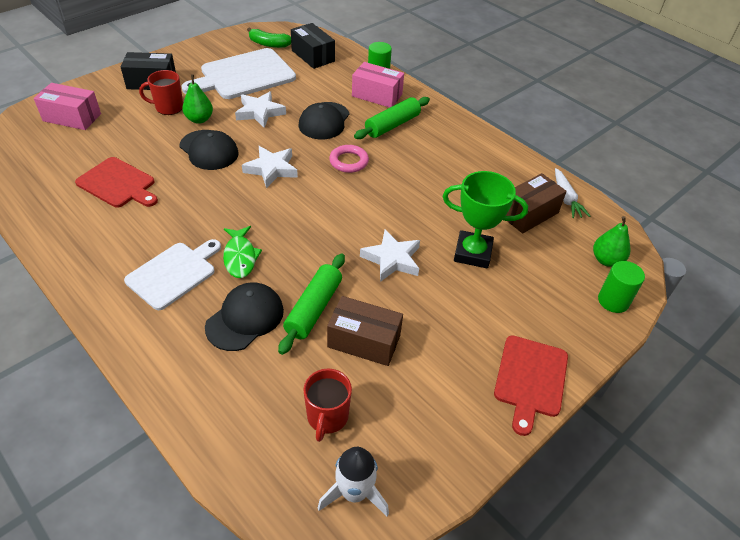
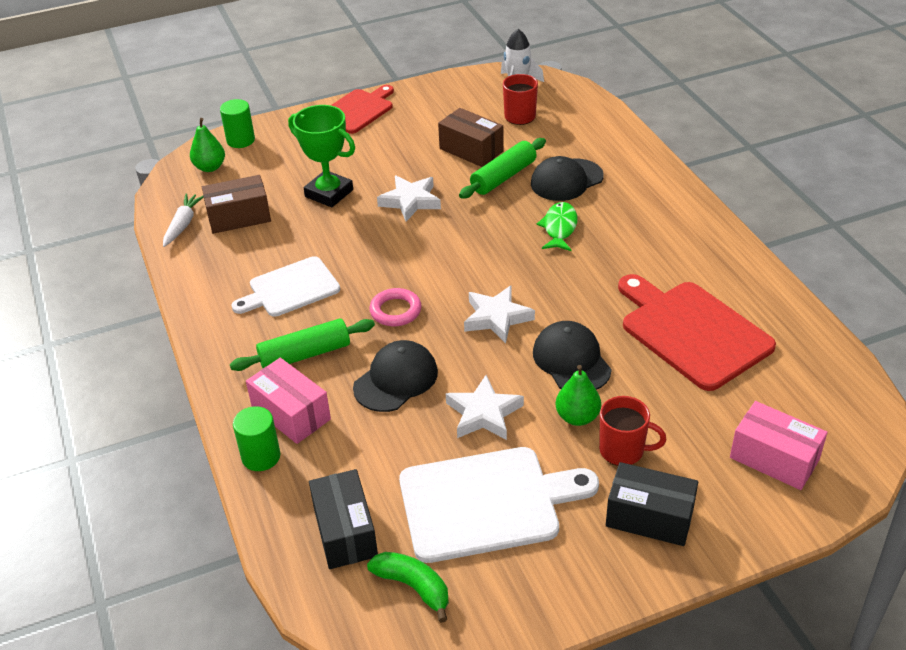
camera: 155 degrees left, 5 degrees down
red cutting board [75,157,158,208] -> red cutting board [618,274,776,391], size x1.53
white cutting board [124,239,221,310] -> white cutting board moved to [231,256,340,317]

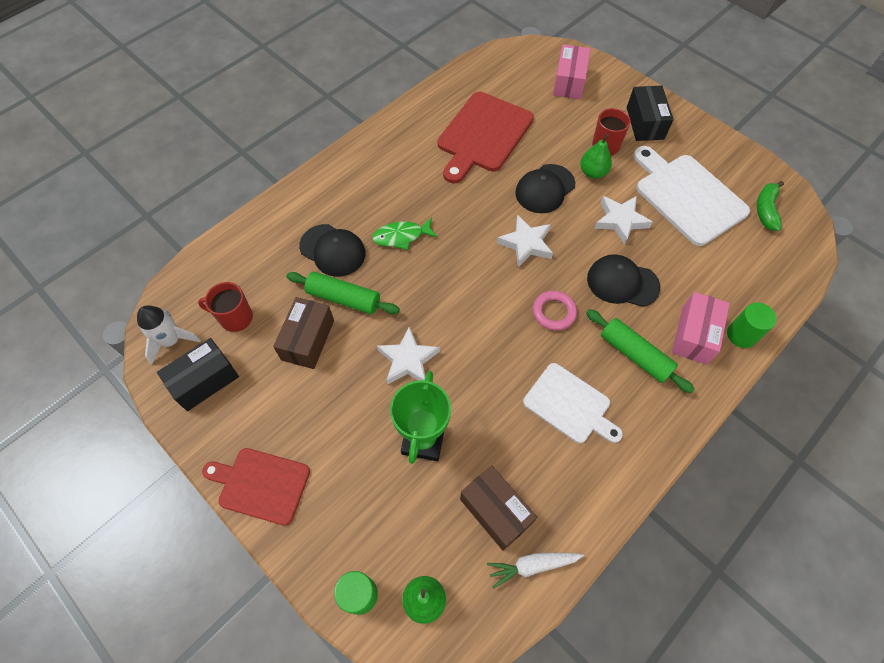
camera: 115 degrees left, 20 degrees up
black box [309,469,378,569] -> black box moved to [157,338,239,411]

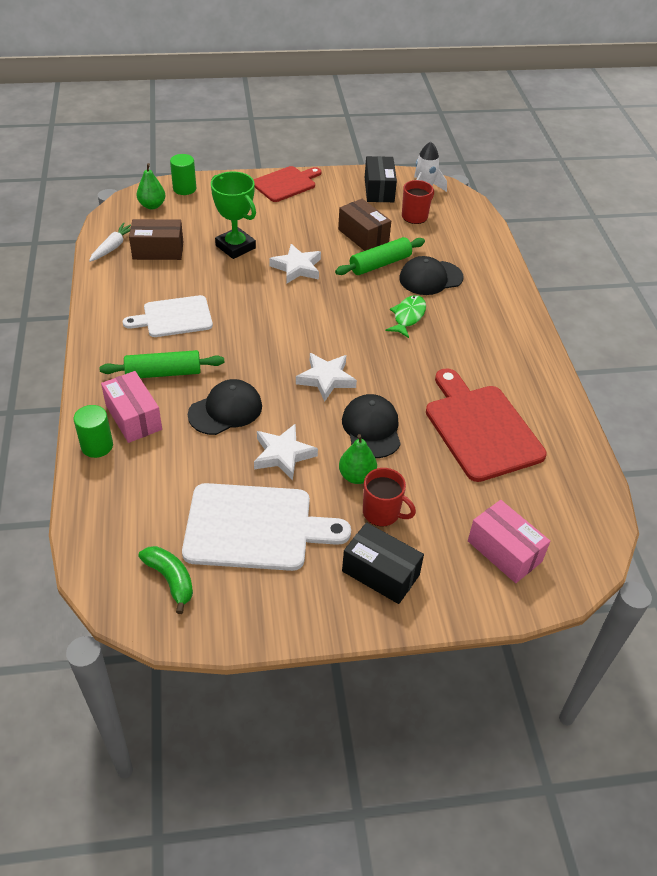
camera: 125 degrees right, 15 degrees down
pink ring [533,291,577,330] -> none

